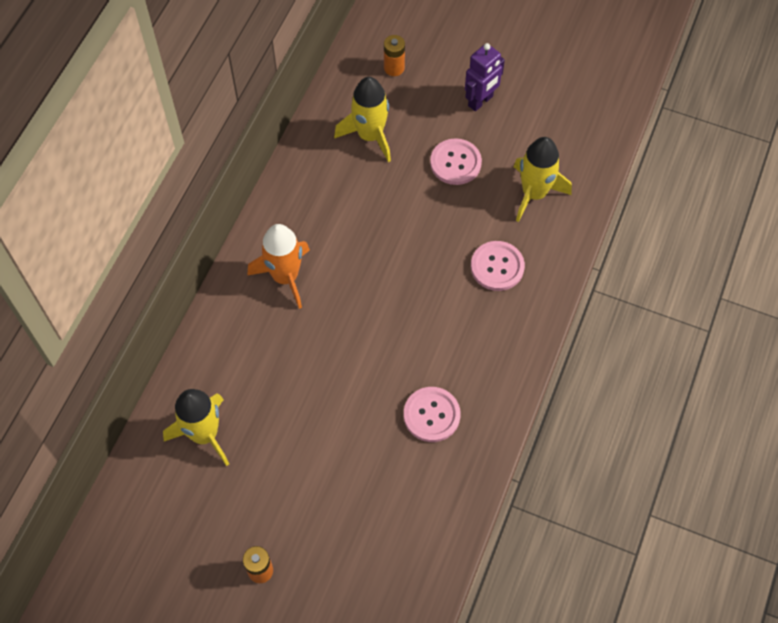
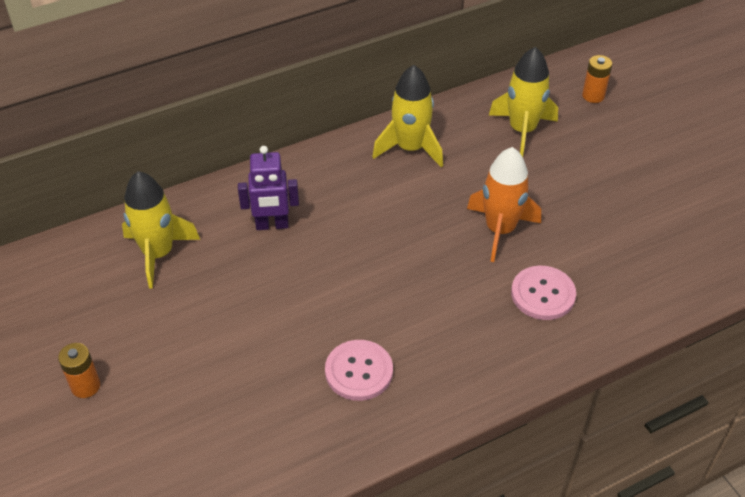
camera: 40 degrees right, 15 degrees down
orange rocket [247,224,310,309] -> orange rocket moved to [467,147,541,262]
pink button [430,138,482,185] -> none
purple robot [465,43,505,111] -> purple robot moved to [238,146,299,230]
yellow rocket [514,137,572,222] -> yellow rocket moved to [372,65,443,167]

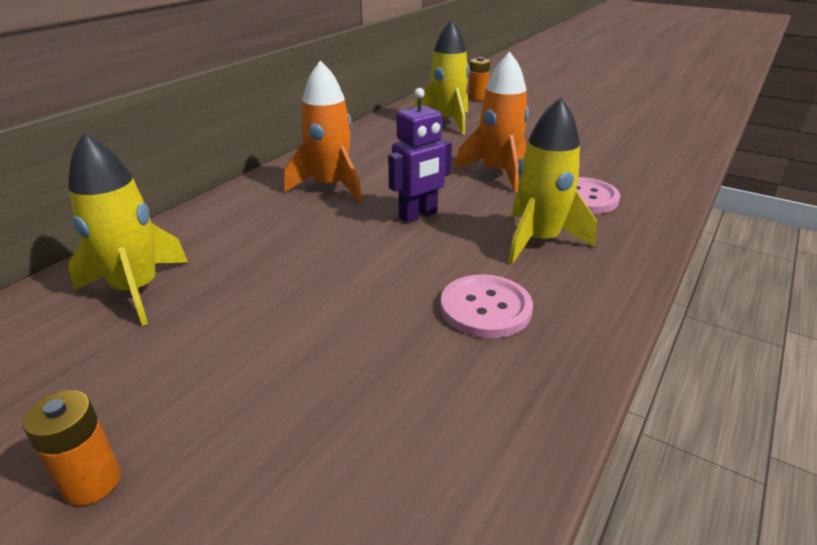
camera: 30 degrees left, 15 degrees down
purple robot [238,146,299,230] -> purple robot moved to [388,88,452,223]
yellow rocket [372,65,443,167] -> yellow rocket moved to [508,97,597,264]
none -> orange rocket [284,61,362,202]

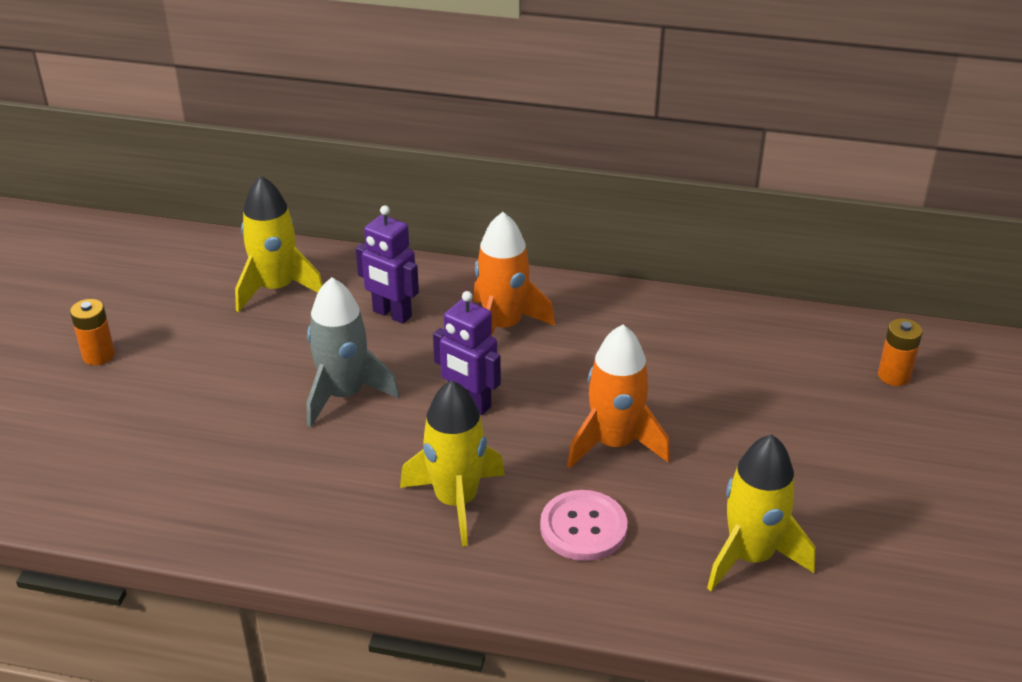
camera: 70 degrees right, 5 degrees up
yellow rocket [413,20,469,134] -> yellow rocket moved to [707,434,815,591]
pink button [440,274,533,338] -> none
none -> grey rocket [307,277,400,428]
none -> purple robot [356,205,419,324]

